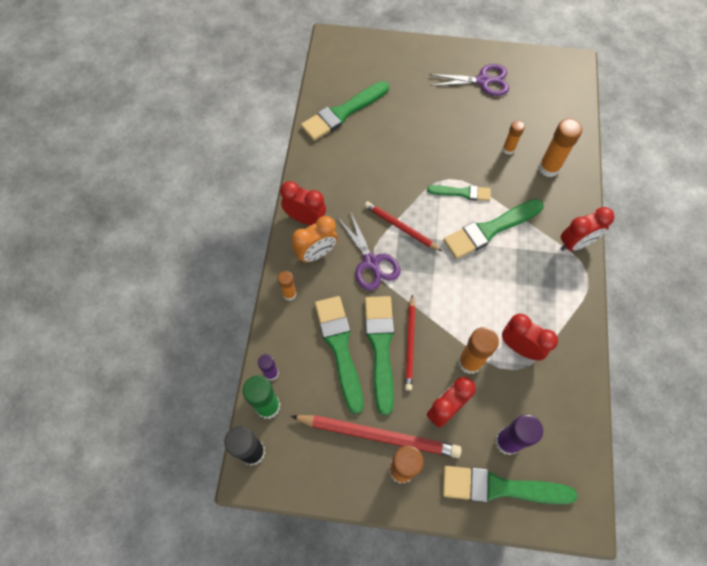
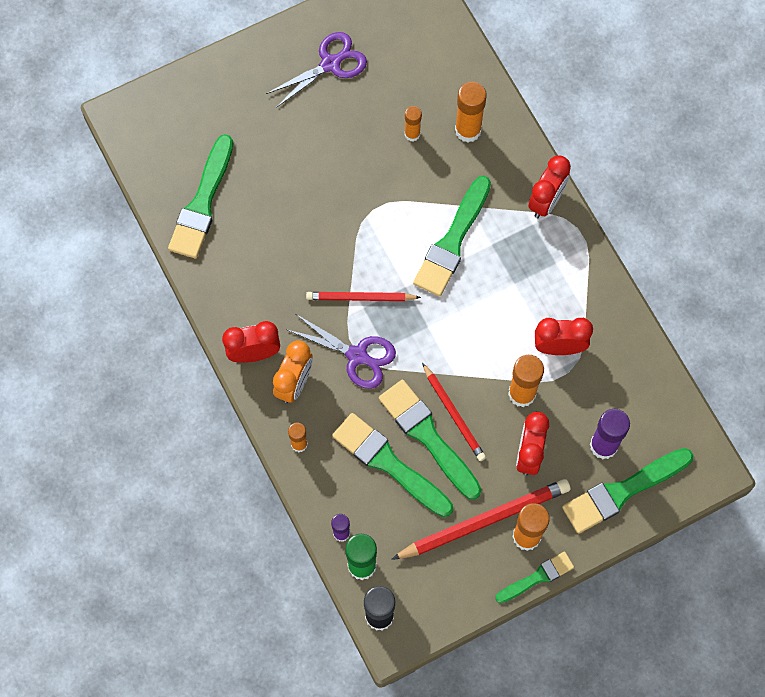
camera: 35 degrees left, 5 degrees up
green brush [427,185,491,201] -> green brush moved to [495,552,574,603]

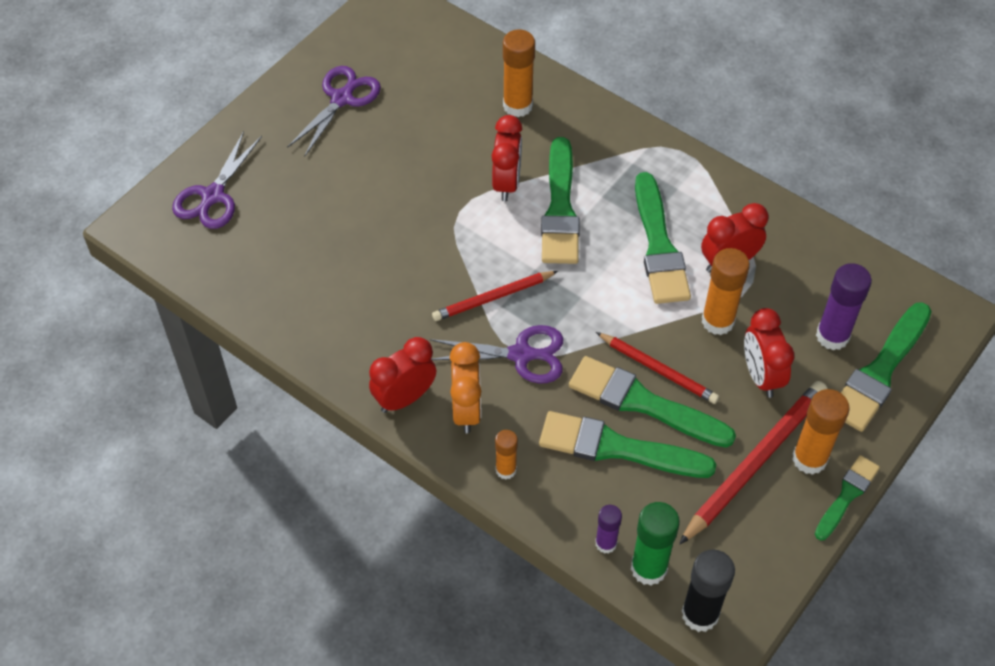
camera: 25 degrees left, 15 degrees down
green brush [168,134,233,258] -> green brush moved to [635,172,691,304]
orange glue stick [405,106,422,142] -> none
red clock [528,155,571,218] -> red clock moved to [491,115,522,201]
none -> purple scissors [172,131,262,229]

